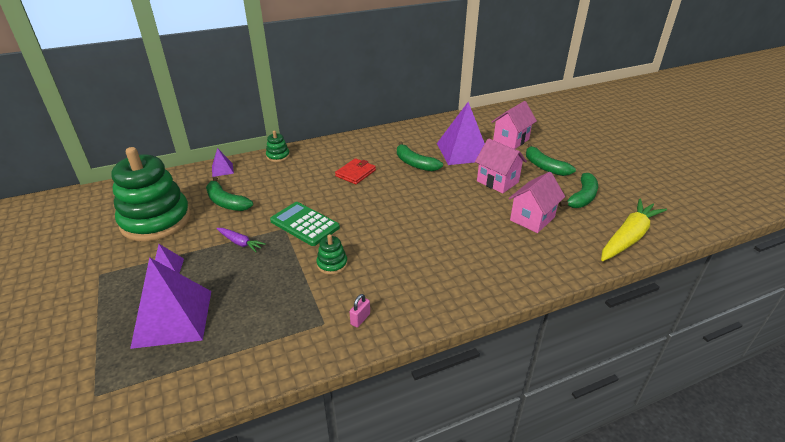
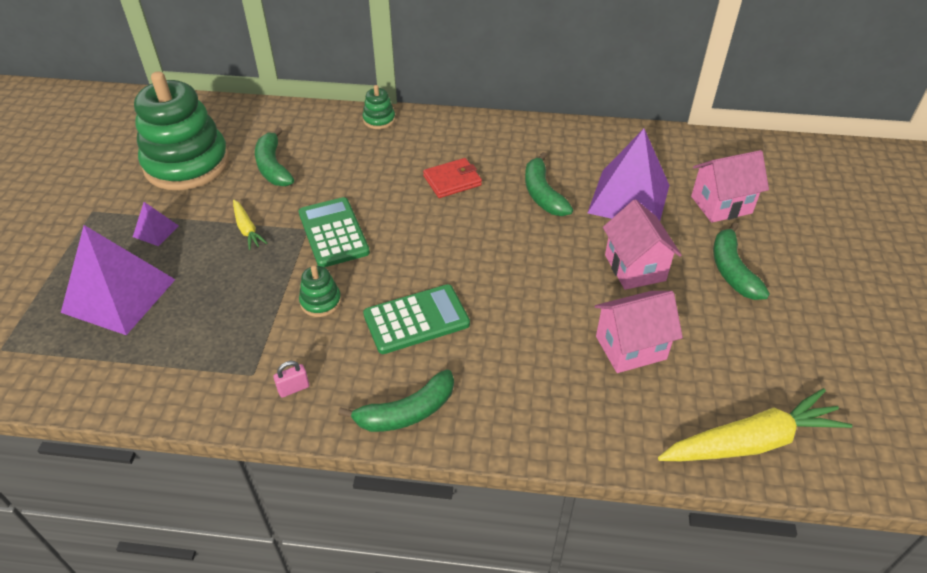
camera: 30 degrees right, 10 degrees up
purple pyramid [212,148,234,177] -> none
purple carrot [216,228,266,252] -> yellow carrot [233,200,267,250]
green banana [559,173,598,208] -> green banana moved to [338,369,454,432]
none -> green calculator [363,284,470,354]

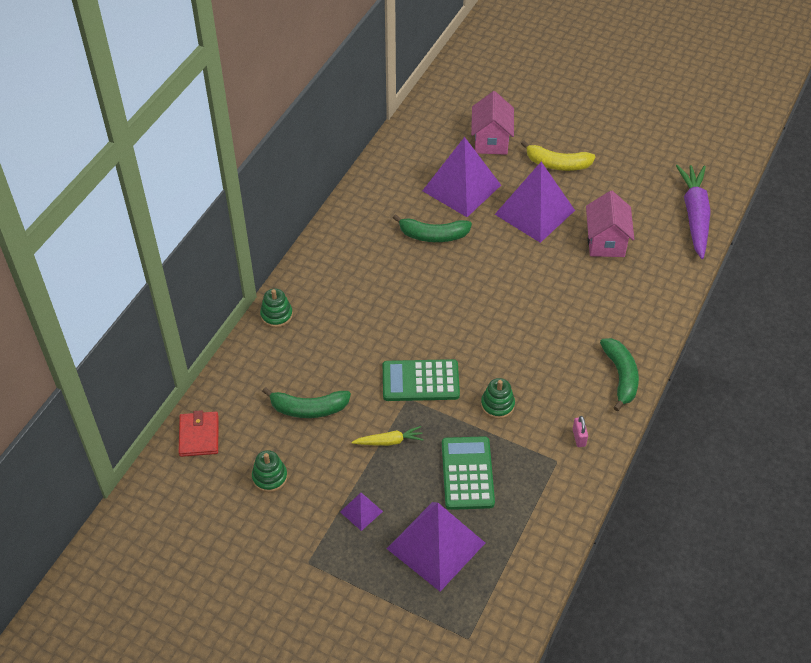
camera: 70 degrees left, 5 degrees up
green stacking toy [134,71,229,190] -> green stacking toy [252,450,288,493], size x0.41
green calculator [363,284,470,354] -> green calculator moved to [442,436,495,510]
red wallet [423,158,482,198] -> red wallet moved to [179,410,218,457]
pink house [603,199,682,290] -> purple pyramid [495,162,575,243]
yellow carrot [658,388,852,461] -> purple carrot [676,165,711,259]
green banana [713,222,770,300] -> yellow banana [521,141,595,171]

